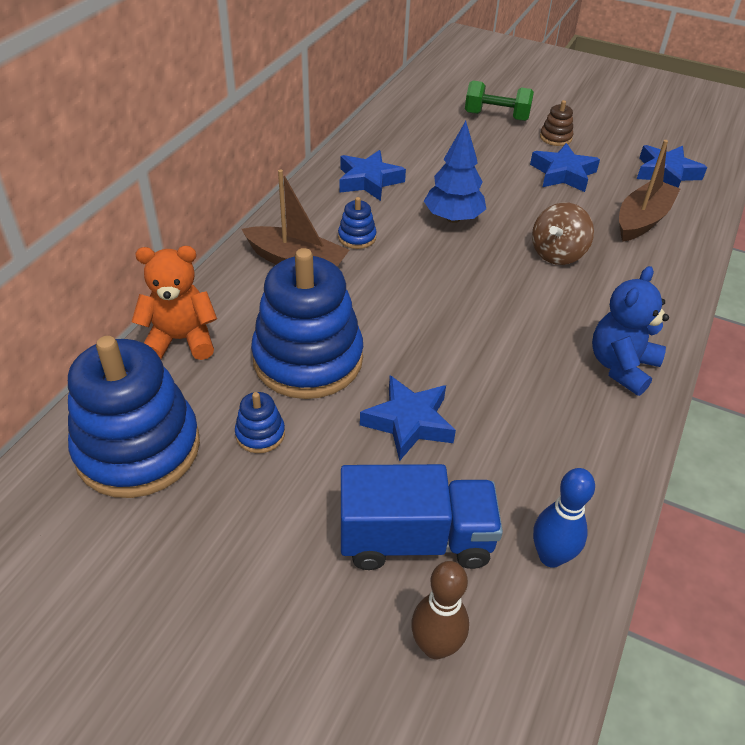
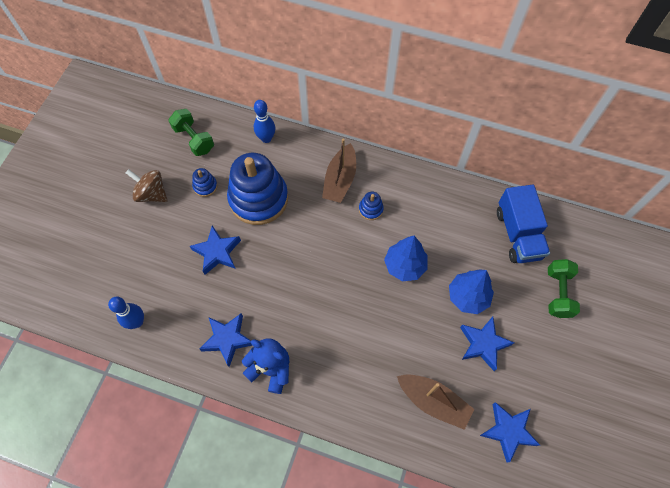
camera: 85 degrees right, 20 degrees up
blue stacking toy [68,336,200,498] -> green dumbbell [168,109,214,156]
orange teddy bear [132,246,217,360] -> blue bowling pin [254,100,275,143]
blue star [340,150,406,201] -> blue star moved to [200,313,252,367]
blue truck [341,464,503,570] -> blue truck moved to [497,185,550,263]
brown bowling pin [411,561,469,659] -> none
brown spinning top [532,202,594,265] -> brown spinning top moved to [126,169,168,202]
brown stacking toy [540,100,573,146] -> none
none -> blue tree [449,270,494,314]

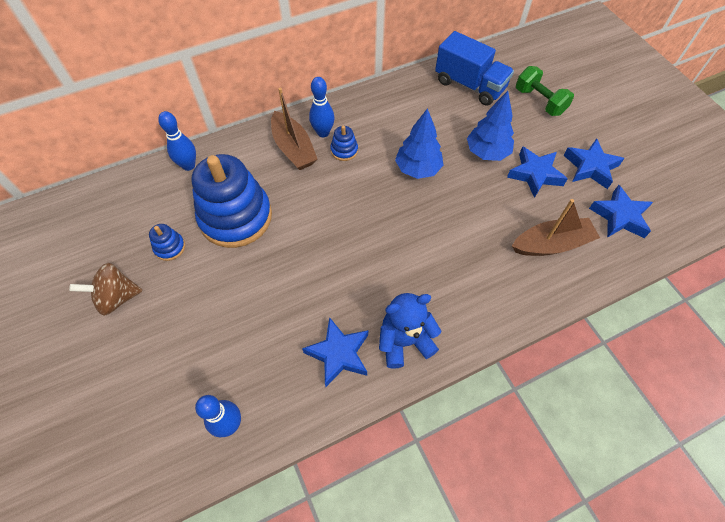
camera: 45 degrees left, 5 degrees down
green dumbbell [168,109,214,156] -> none
blue star [190,226,241,275] -> blue star moved to [563,138,625,189]
none -> blue bowling pin [309,77,335,137]

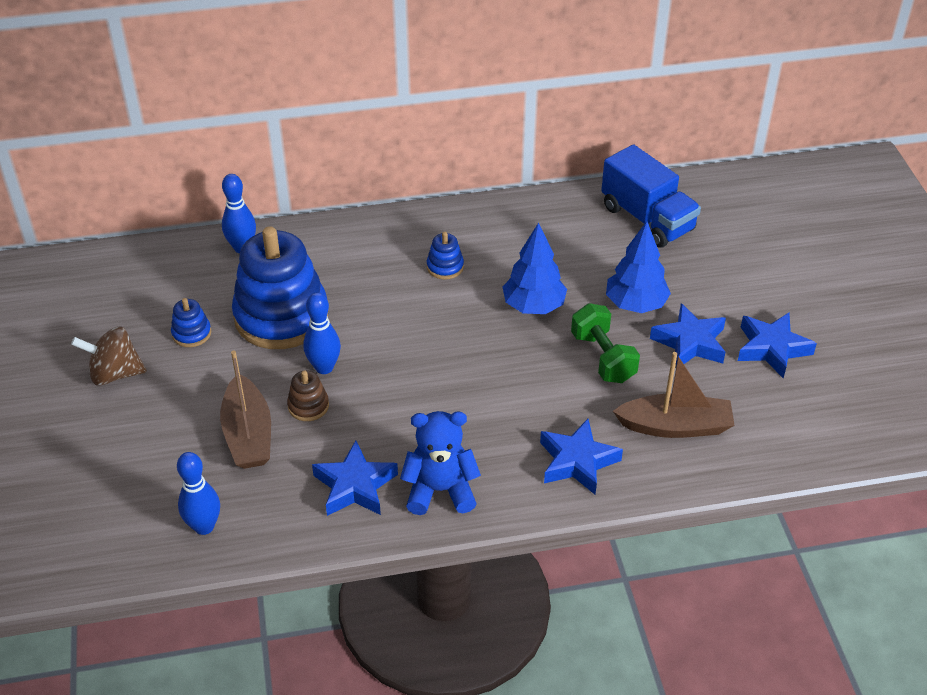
camera: 15 degrees right, 15 degrees down
brown boat [271,88,318,170] -> brown boat moved to [220,351,271,469]
blue bowling pin [309,77,335,137] -> blue bowling pin moved to [303,292,341,374]
green dumbbell [516,66,574,116] -> green dumbbell moved to [571,303,640,383]
blue star [589,185,653,238] -> blue star moved to [540,419,623,494]
none -> brown stacking toy [287,371,329,421]

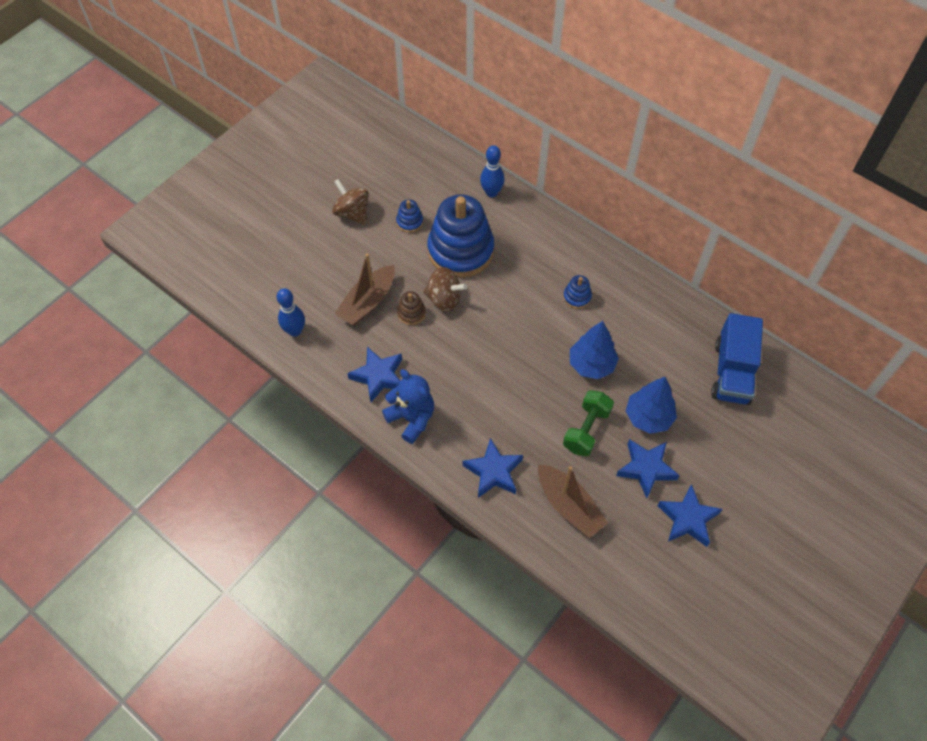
camera: 50 degrees right, 15 degrees up
blue bowling pin [303,292,341,374] -> brown spinning top [423,267,467,312]

